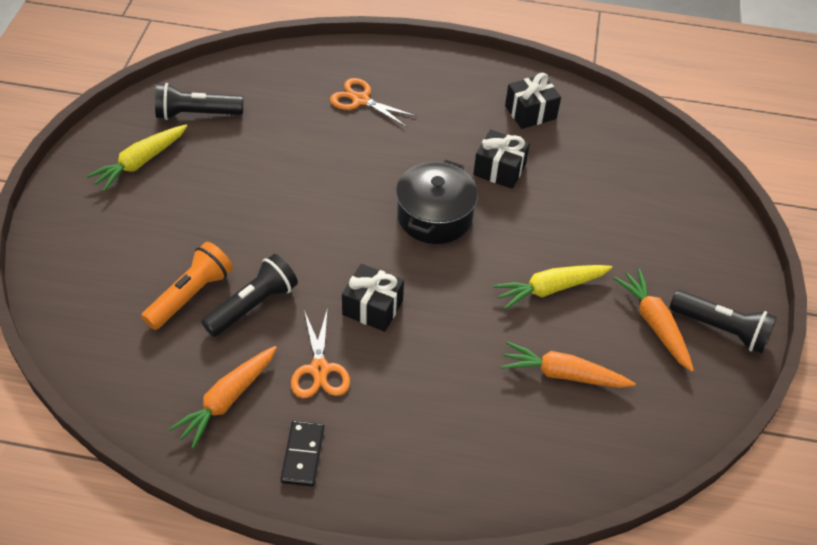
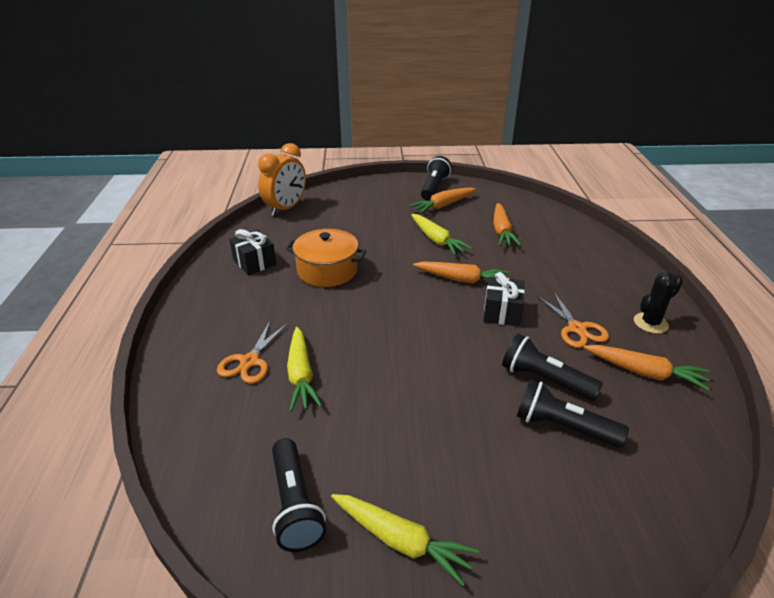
camera: 100 degrees left, 15 degrees down
orange flashlight [141,242,233,330] -> black flashlight [517,379,629,448]
black domino [280,421,325,487] -> black cactus [634,272,683,334]
orange scissors [291,307,350,398] -> orange scissors turned 90 degrees clockwise [537,292,609,348]
black pot [396,159,478,244] -> none
black gift [473,129,530,189] -> orange pot [286,229,367,287]
none -> orange clock [258,143,306,216]
none -> yellow carrot [287,327,322,412]
none -> orange carrot [413,261,510,283]

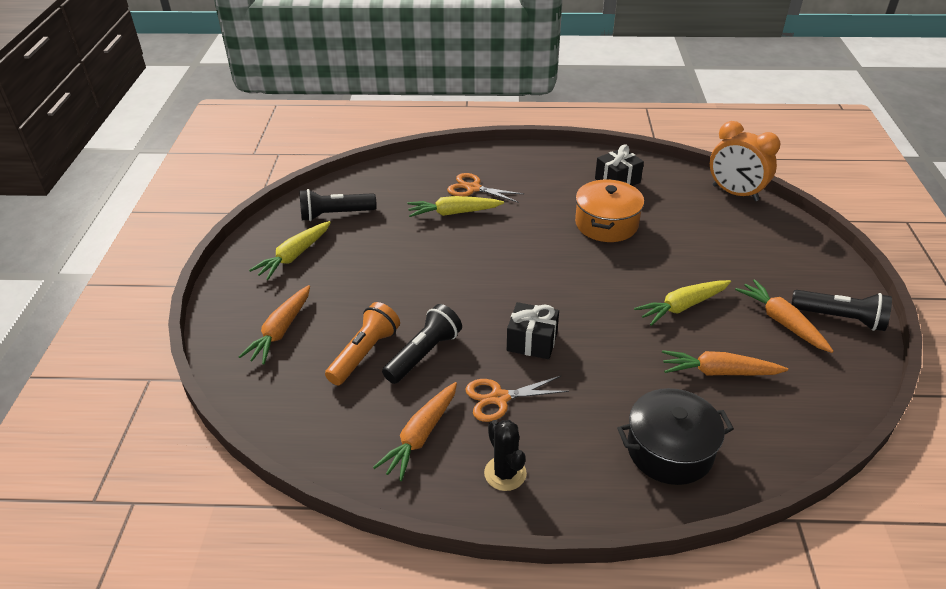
camera: 95 degrees right, 5 degrees up
orange carrot [413,261,510,283] -> orange carrot moved to [238,285,310,365]
black flashlight [517,379,629,448] -> orange flashlight [325,302,400,385]
none -> black pot [617,388,734,485]

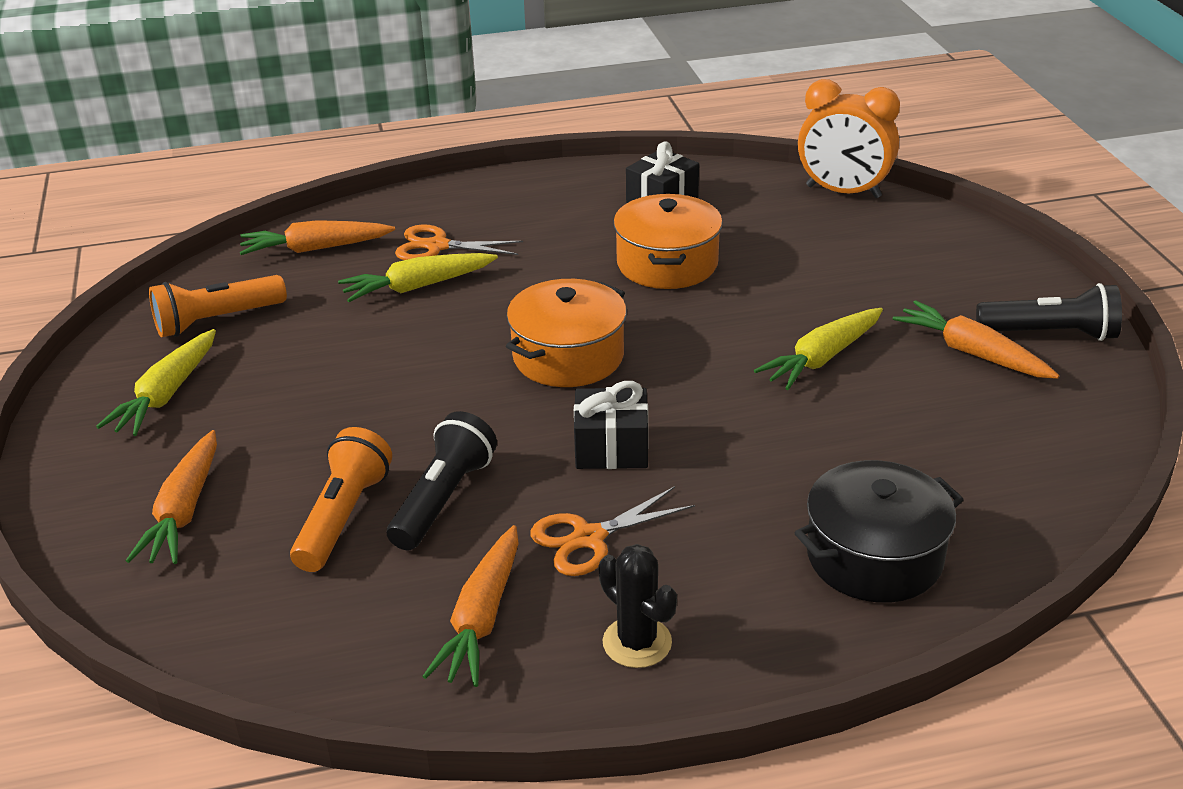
camera: 15 degrees left, 5 degrees down
black flashlight [299,189,377,221] -> orange flashlight [149,275,287,337]
orange carrot [662,350,788,376] -> orange carrot moved to [240,220,395,255]
none -> orange pot [506,279,627,387]

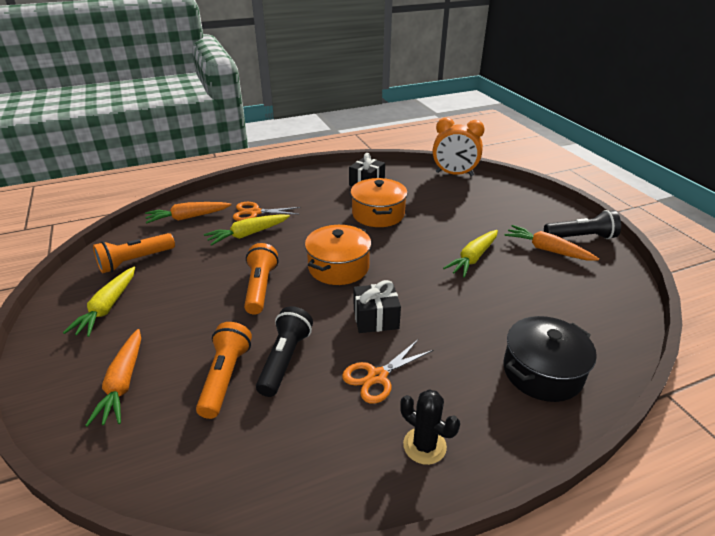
camera: 10 degrees left, 0 degrees up
orange carrot [422,525,519,687] -> none
none -> orange flashlight [244,243,278,314]

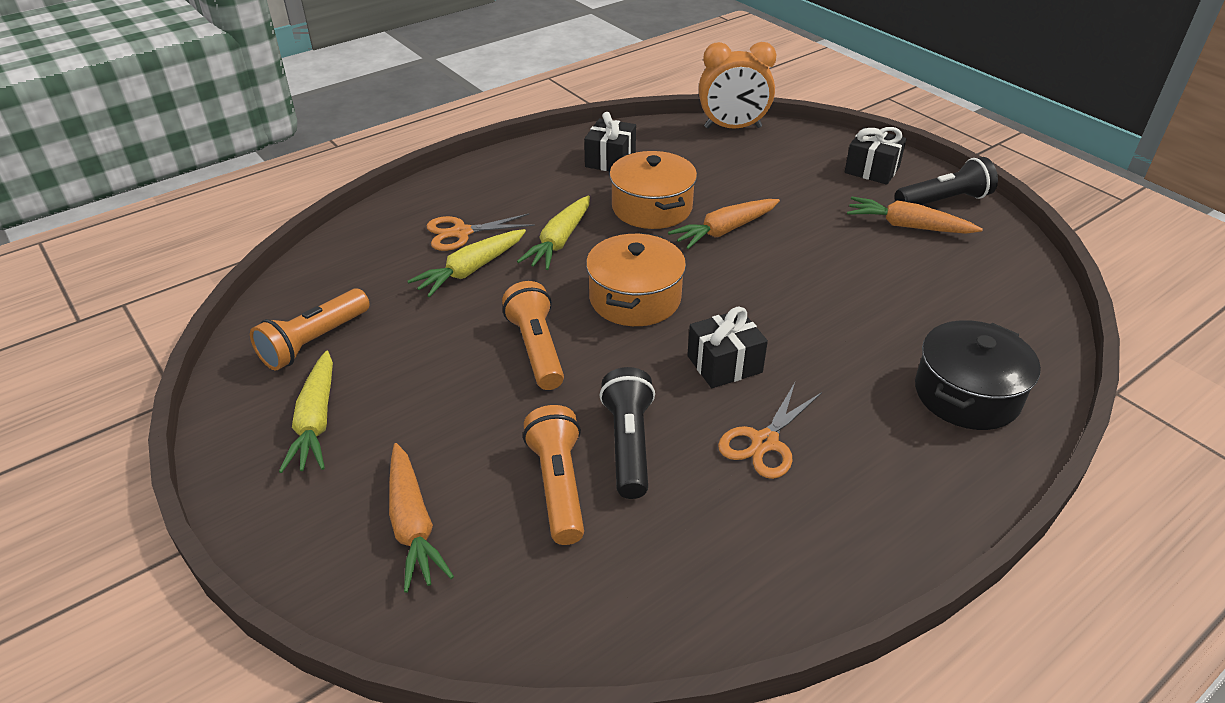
camera: 15 degrees left, 5 degrees up
orange carrot [145,202,231,224] -> orange carrot moved to [668,199,780,249]
black cactus [400,389,460,465] -> none
yellow carrot [443,230,498,278] -> yellow carrot moved to [517,196,590,270]
none -> black gift [844,127,906,185]

